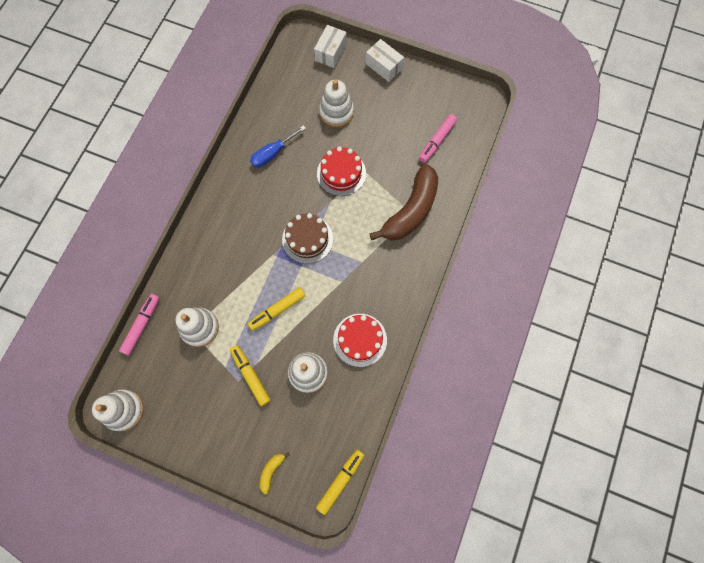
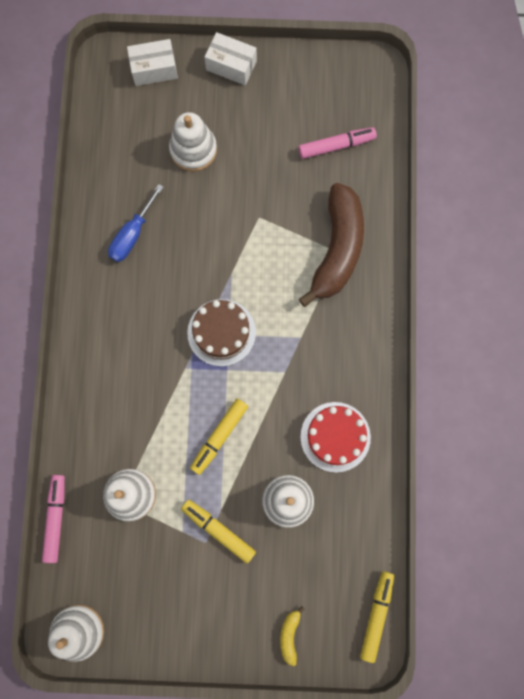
camera: 20 degrees left, 5 degrees up
white box [314,25,347,68] -> white box turned 75 degrees clockwise [127,39,178,86]
red cake [317,147,366,196] -> none
pink marker [419,114,457,163] -> pink marker turned 120 degrees counterclockwise [298,127,377,159]

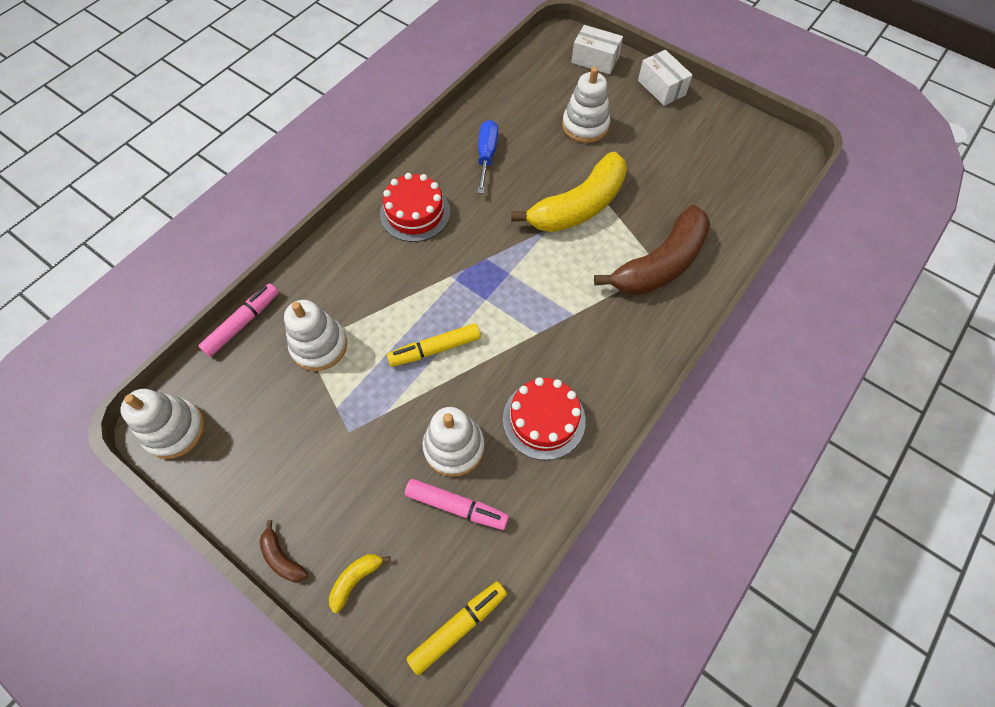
camera: 35 degrees right, 15 degrees down
blue screwdriver [108,184,163,262] -> blue screwdriver turned 120 degrees clockwise [477,120,498,194]
yellow marker [181,500,256,564] -> none
brown cake [187,299,256,367] -> none
pink marker [298,127,377,159] -> pink marker moved to [405,479,509,530]
none -> brown banana [259,520,308,582]
none -> red cake [380,173,450,242]
none -> yellow banana [511,152,627,232]

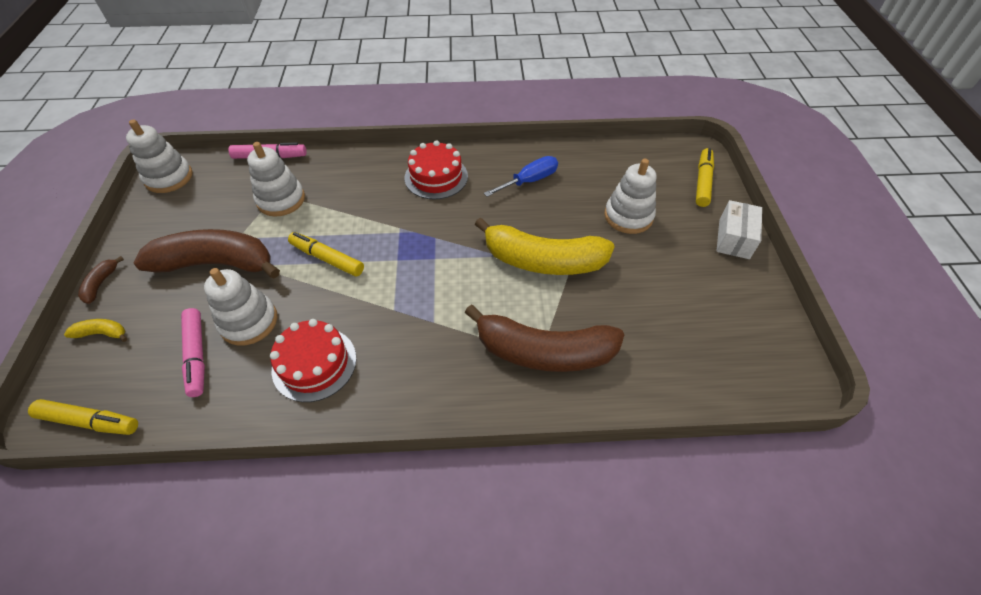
camera: 50 degrees right, 10 degrees down
white box [572,25,623,74] -> yellow marker [696,148,714,207]
none -> brown banana [134,229,280,279]

